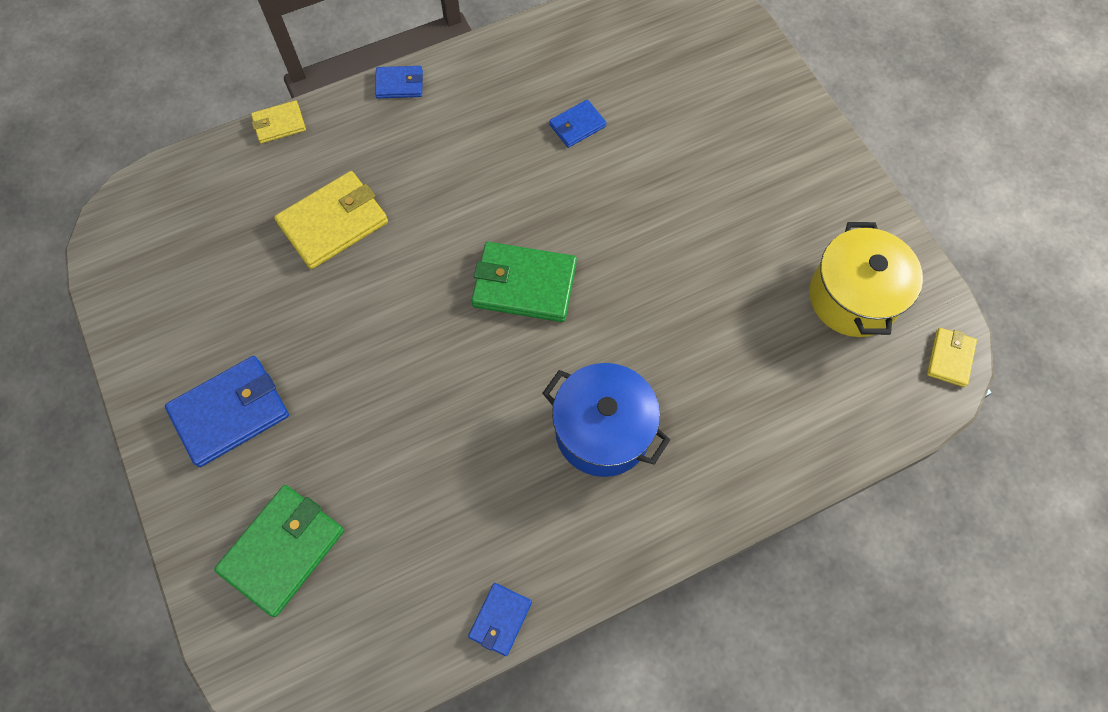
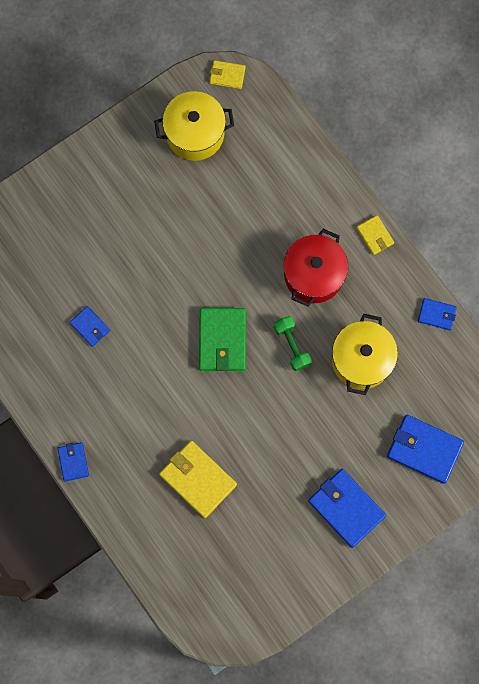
camera: 100 degrees left, 10 degrees up
green wallet [214,485,344,617] -> blue wallet [387,415,464,484]
yellow wallet [251,100,306,144] -> yellow wallet moved to [356,215,394,255]
blue pot [542,363,670,477] -> red pot [283,229,348,306]
none -> green dumbbell [274,316,312,371]
none -> yellow pot [332,314,398,395]

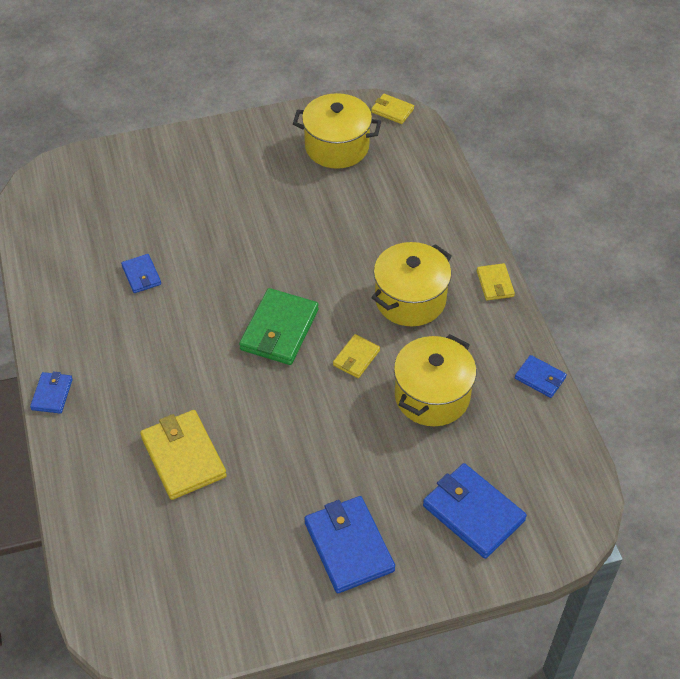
camera: 20 degrees right, 25 degrees down
green dumbbell [274,316,312,371] -> yellow wallet [333,334,380,378]
red pot [283,229,348,306] -> yellow pot [371,242,452,326]

